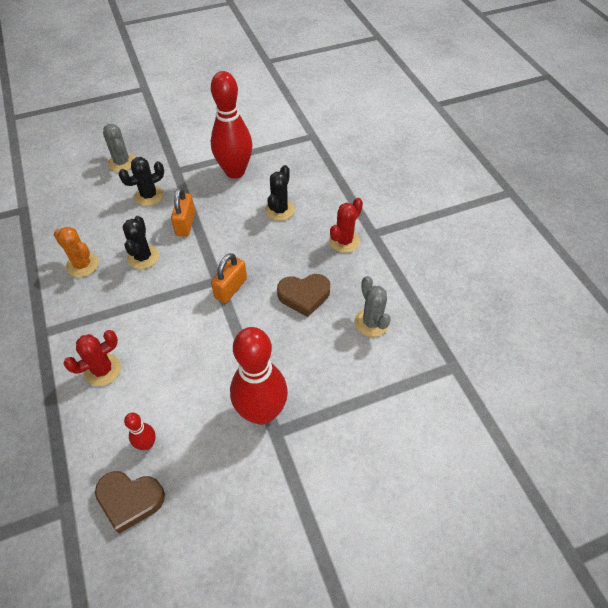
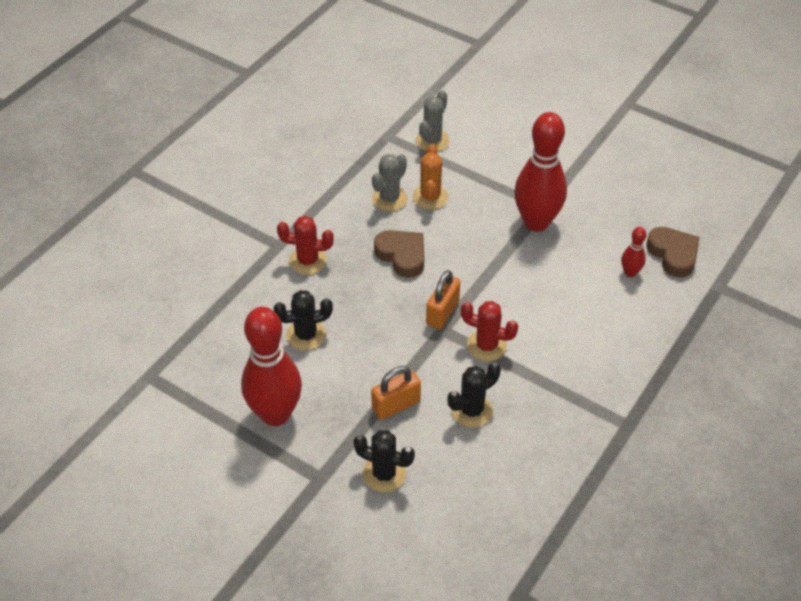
camera: 125 degrees left, 5 degrees down
orange cactus [54,227,99,277] -> orange cactus moved to [413,144,448,210]
red cactus [63,330,121,386] -> red cactus moved to [461,301,518,361]
grey cactus [103,124,135,172] -> grey cactus moved to [416,90,450,152]
orange padlock [211,253,247,303] -> orange padlock turned 60 degrees counterclockwise [426,270,460,329]

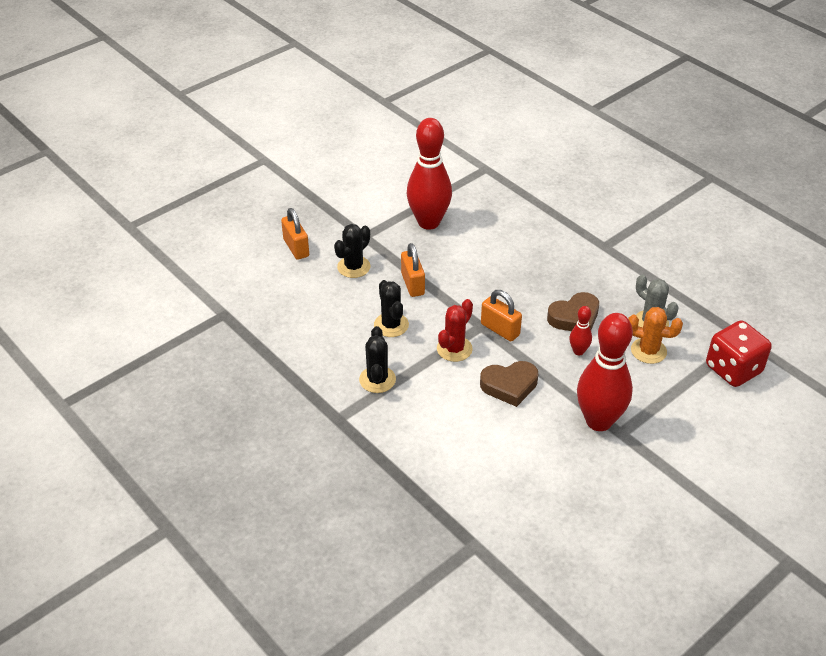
camera: 105 degrees right, 5 degrees down
black cactus [273,290,333,350] -> black cactus moved to [359,326,396,393]
red cactus [277,216,334,275] -> none
grey cactus [416,90,450,152] -> red dice [706,320,772,387]
red bowling pin [621,227,646,277] -> red bowling pin moved to [569,306,592,355]
brown heart [646,227,699,278] -> brown heart moved to [480,361,538,407]
none -> orange padlock [281,208,309,260]

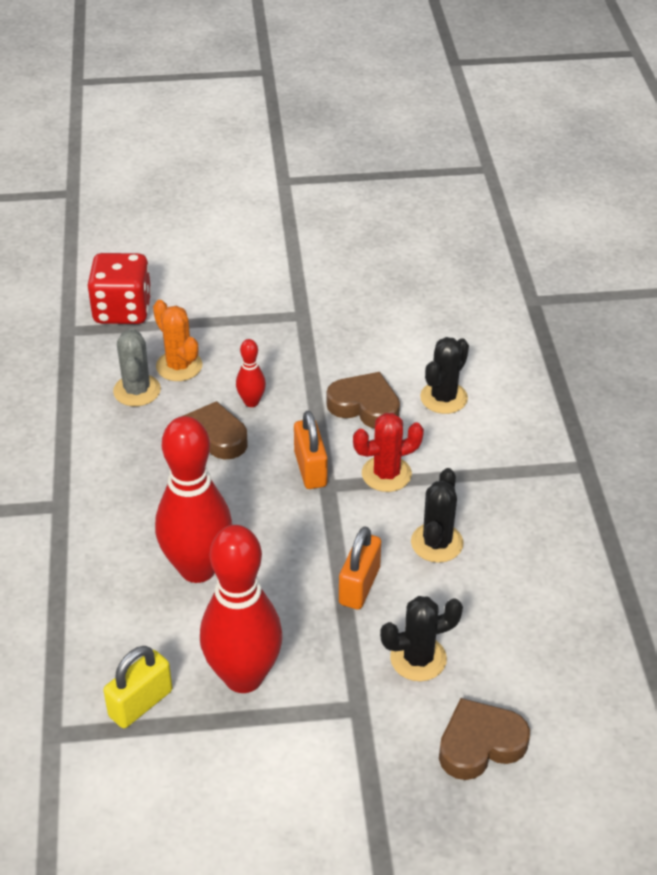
camera: 145 degrees left, 0 degrees up
orange padlock [281,208,309,260] -> brown heart [439,698,530,780]
black cactus [359,326,396,393] -> black cactus moved to [420,337,469,414]
red bowling pin [577,313,633,431] -> red bowling pin moved to [155,416,232,583]
none -> yellow padlock [103,646,172,728]

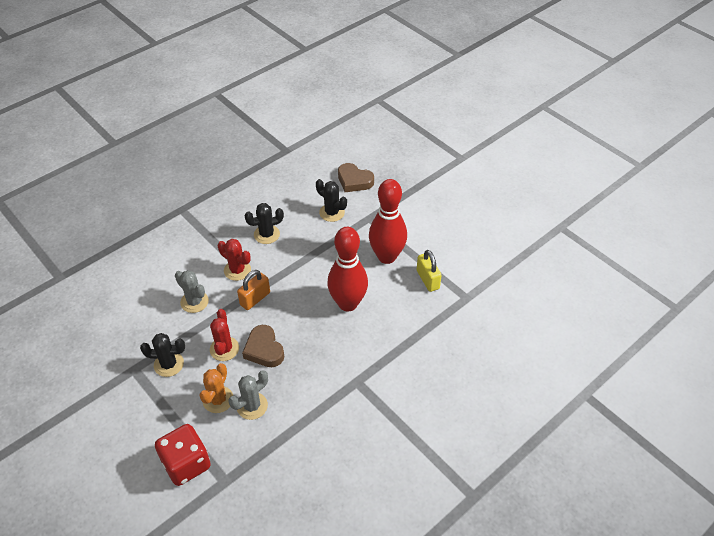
camera: 125 degrees left, 5 degrees up
yellow padlock [103,646,172,728] -> yellow padlock turned 60 degrees clockwise [417,250,442,292]
red bowling pin [236,339,266,407] -> red cactus [210,309,239,361]
brown heart [326,372,400,428] -> grey cactus [175,270,209,313]
orange padlock [339,526,381,610] -> none
black cactus [420,337,469,414] -> black cactus moved to [140,333,185,377]

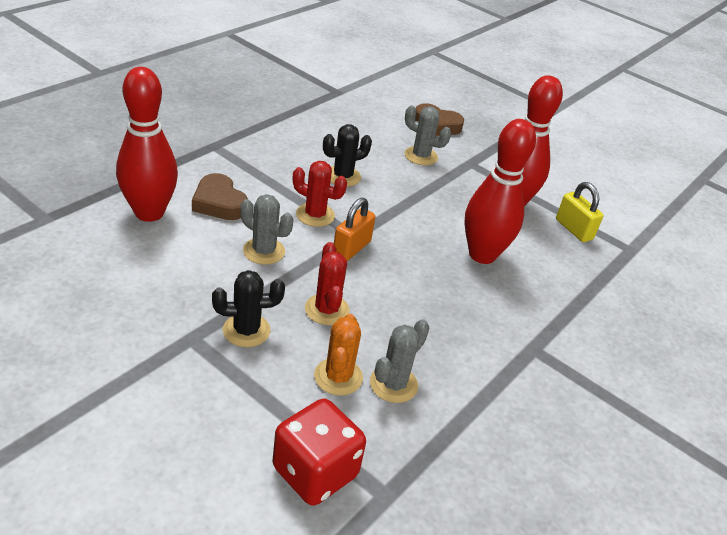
camera: 15 degrees left, 10 degrees down
brown heart [242,325,284,367] -> brown heart moved to [192,173,248,220]
black cactus [316,179,347,222] -> grey cactus [404,105,451,165]
none -> red bowling pin [116,67,178,222]

